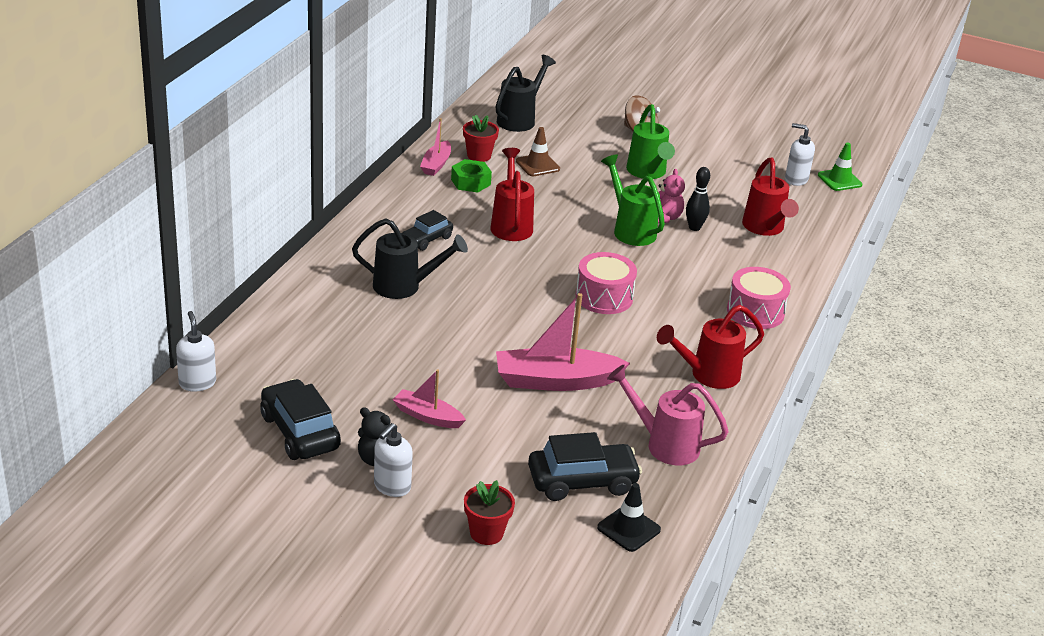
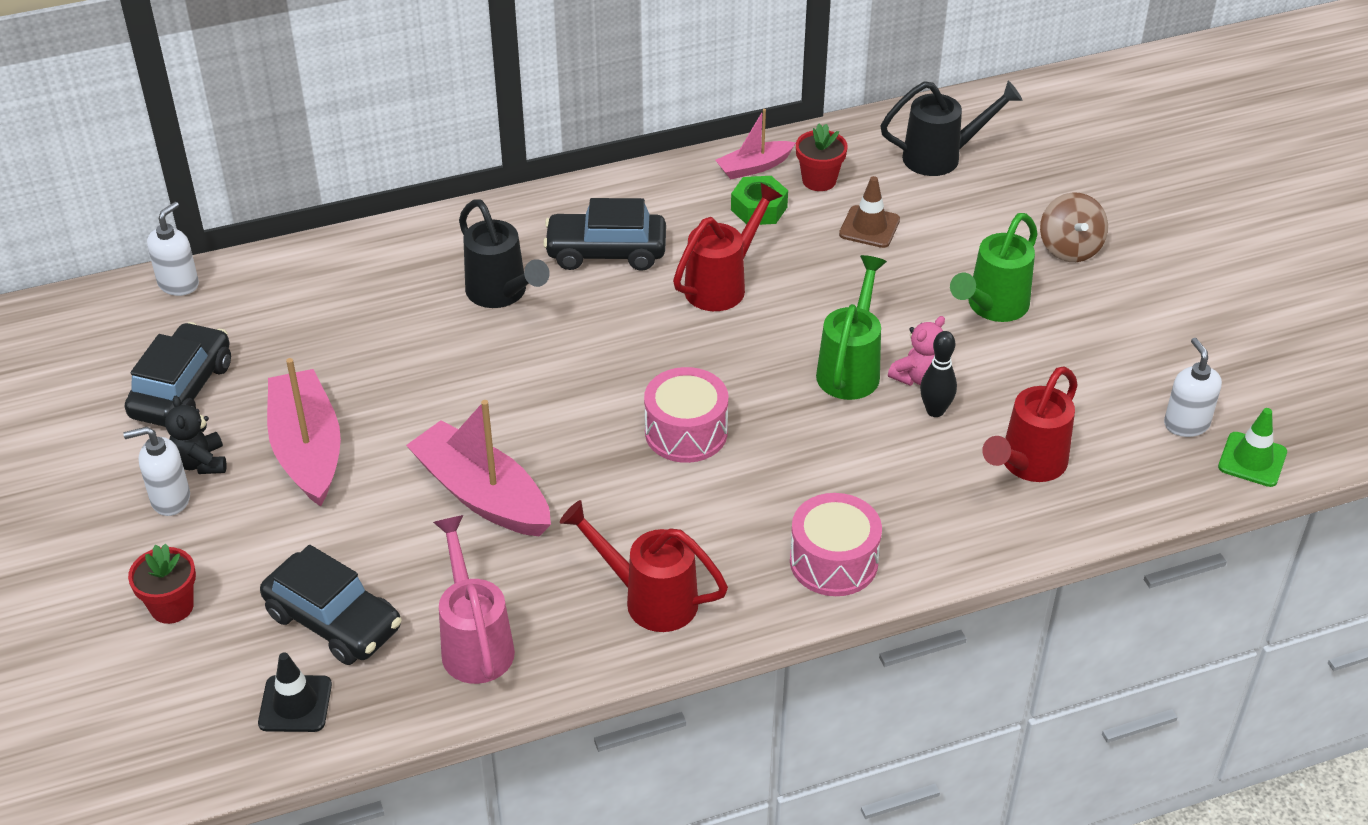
camera: 50 degrees right, 10 degrees up
pink boat [393,370,466,428] -> pink boat [267,358,341,507], size x1.78
black car [402,210,453,251] -> black car [543,198,666,271], size x1.62

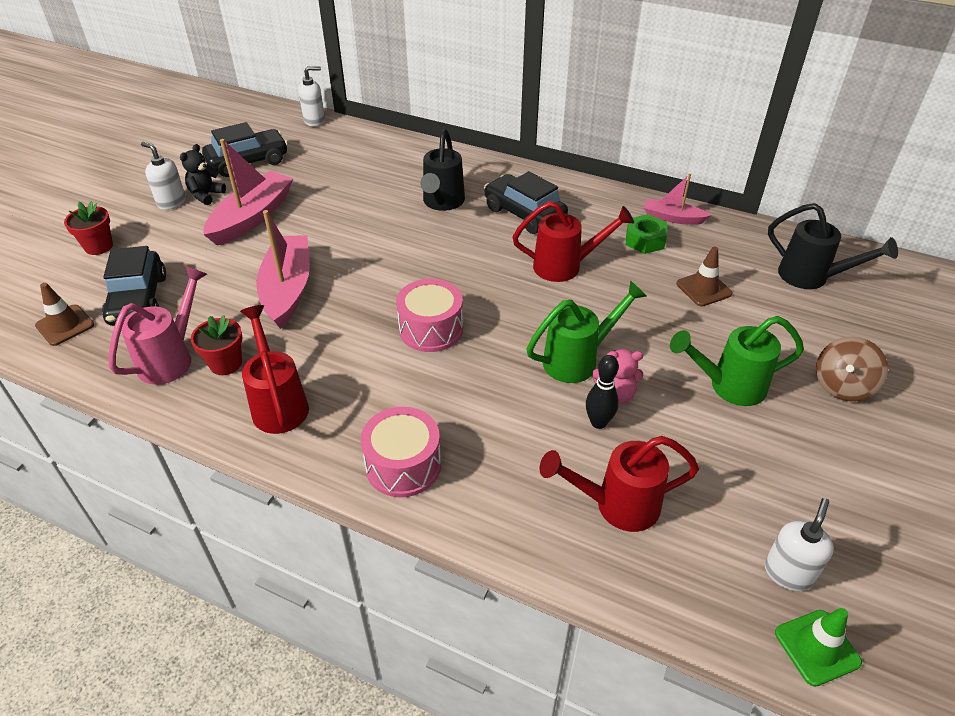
camera: 45 degrees right, 0 degrees up
black traffic cone [258,652,332,732] -> brown traffic cone [35,283,94,346]
red flower pot [796,124,848,191] -> red flower pot moved to [191,315,243,375]

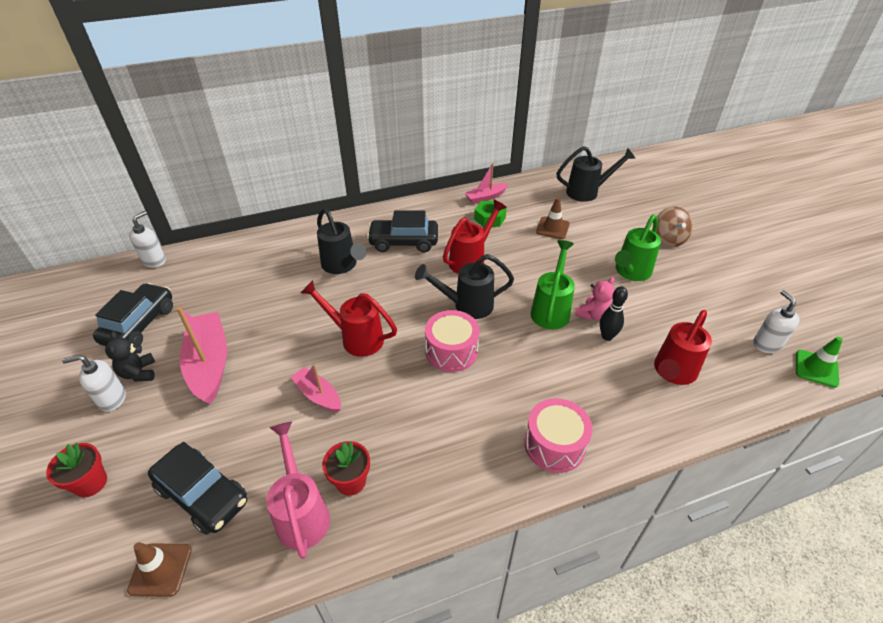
camera: 45 degrees left, 0 degrees up
red watering can [240,305,309,434] -> red watering can moved to [301,280,397,357]
pink boat [256,210,310,329] -> pink boat [291,364,341,412], size x0.56
none -> black watering can [415,254,514,319]

